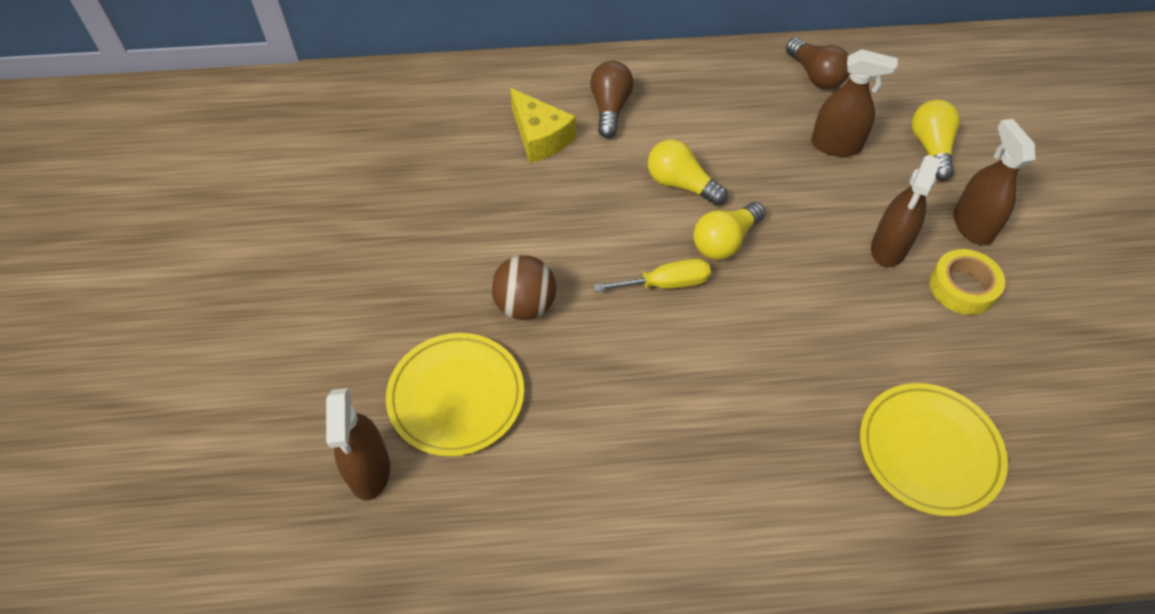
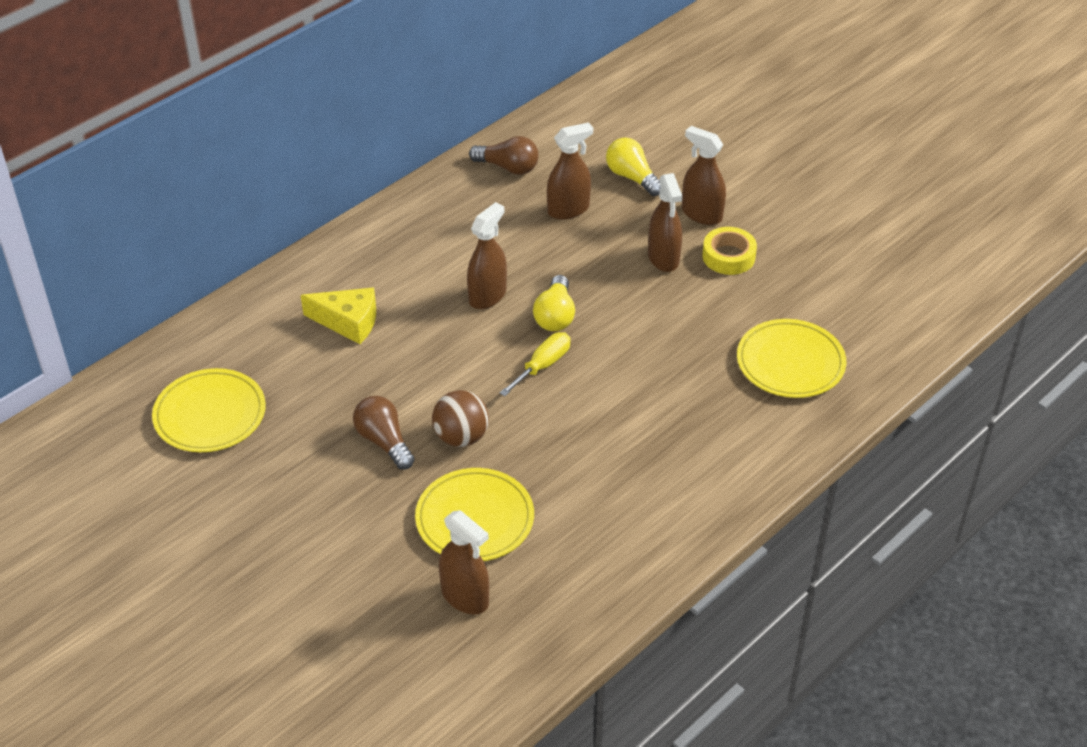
camera: 40 degrees left, 10 degrees down
brown light bulb [590,61,633,138] -> brown light bulb moved to [353,396,415,470]
yellow light bulb [648,139,728,206] -> brown spray bottle [467,202,507,309]
none -> yellow plate [152,368,266,452]

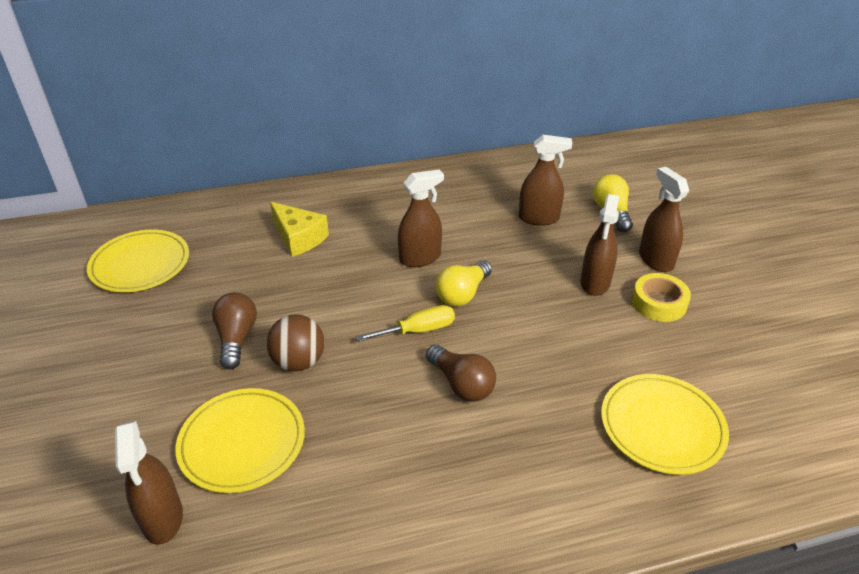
camera: 30 degrees right, 5 degrees down
brown light bulb [469,136,538,175] -> brown light bulb moved to [426,345,496,402]

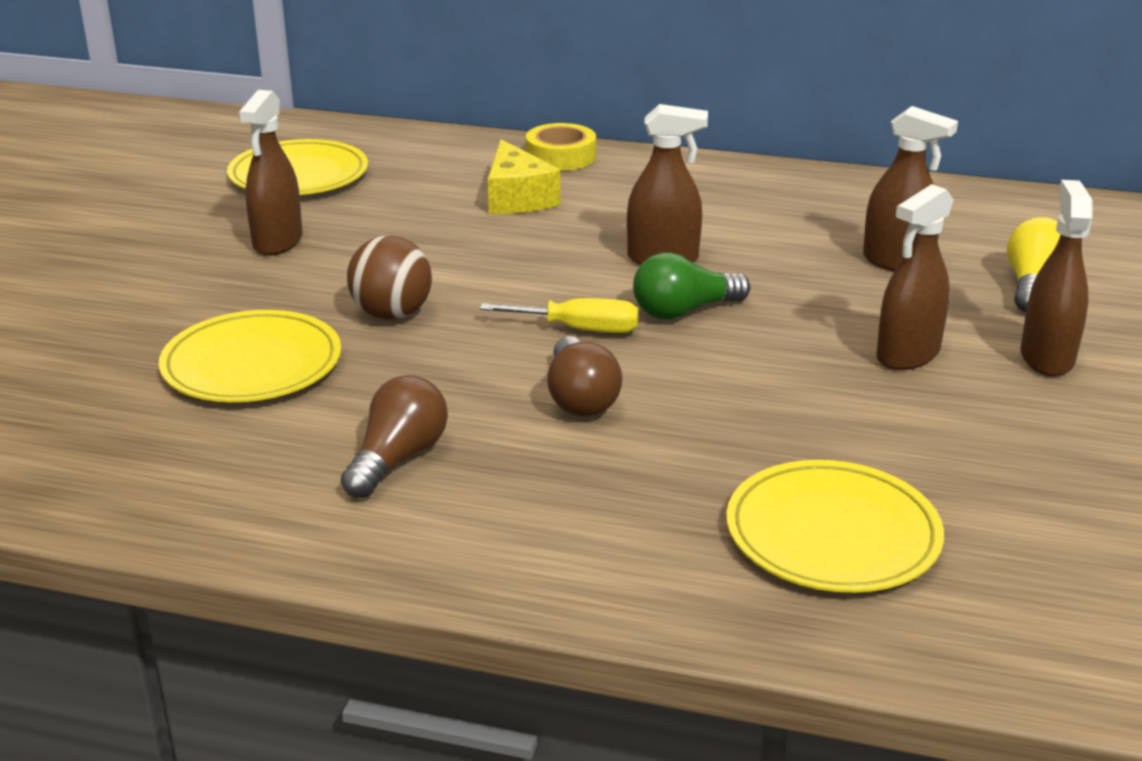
camera: 30 degrees right, 10 degrees down
brown spray bottle [115,421,183,545] -> brown spray bottle moved to [238,90,303,256]
brown light bulb [212,292,257,370] -> brown light bulb moved to [341,375,448,498]
yellow light bulb [436,260,492,306] -> green light bulb [633,252,750,319]
yellow tape [632,273,691,322] -> yellow tape moved to [526,123,596,171]

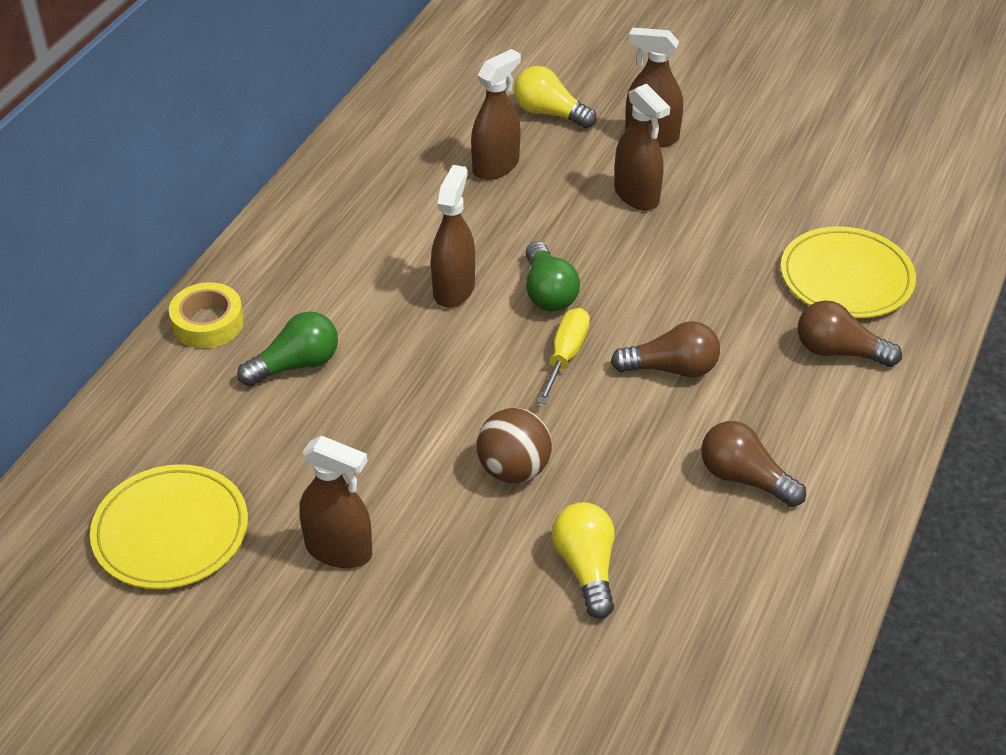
camera: 80 degrees left, 15 degrees up
yellow plate [159,310,341,402] -> yellow light bulb [552,502,614,619]
yellow cheese [488,140,560,214] -> green light bulb [237,311,338,386]
none -> brown light bulb [798,300,902,367]

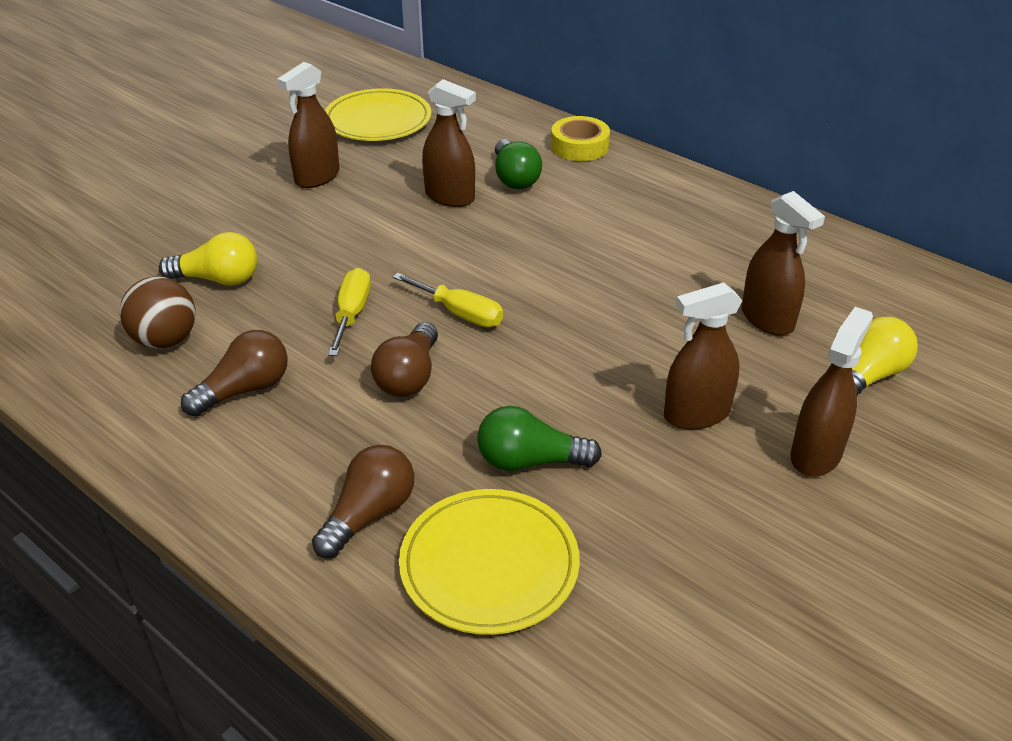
camera: 105 degrees right, 5 degrees down
brown spray bottle [431,165,475,308] -> brown spray bottle moved to [422,79,476,207]
brown ball [477,408,552,483] -> brown ball moved to [120,277,196,349]
green light bulb [526,241,580,312] -> green light bulb moved to [477,406,602,471]
none -> yellow screwdriver [328,268,371,356]

